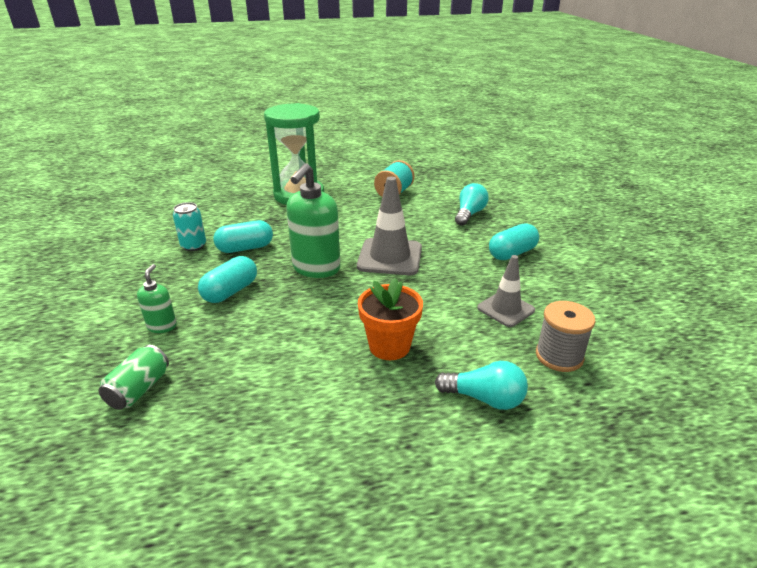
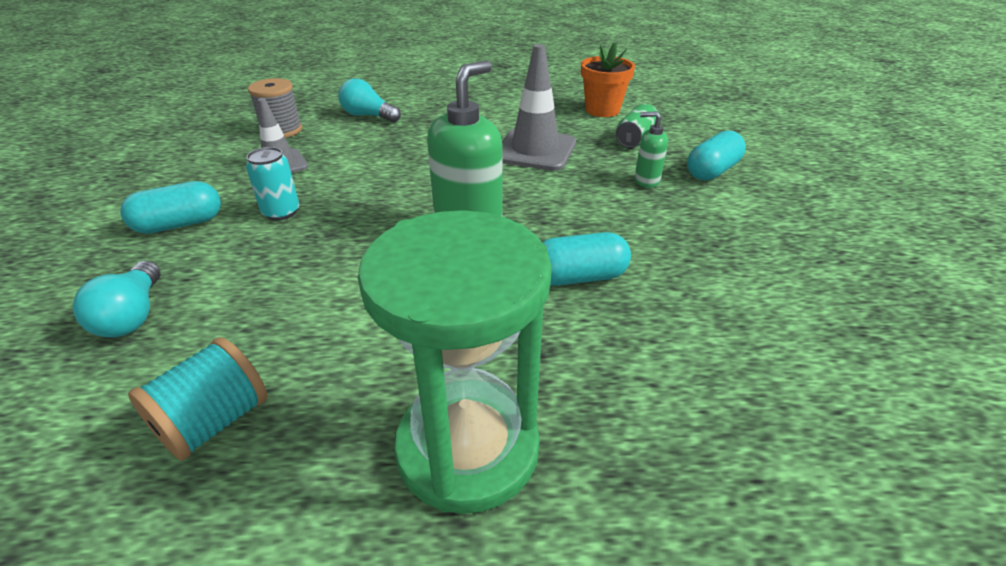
camera: 170 degrees left, 5 degrees up
green soap dispenser [137,264,177,333] -> green soap dispenser turned 90 degrees clockwise [635,111,668,188]
turquoise can [173,202,206,251] -> turquoise can moved to [246,147,299,221]
turquoise capsule [198,256,257,303] -> turquoise capsule moved to [687,130,746,181]
grey traffic cone [357,177,422,275] -> grey traffic cone moved to [502,44,576,171]
orange flower pot [358,278,423,360] -> orange flower pot moved to [581,43,635,117]
turquoise light bulb [455,183,489,226] -> turquoise light bulb turned 45 degrees counterclockwise [73,261,160,338]

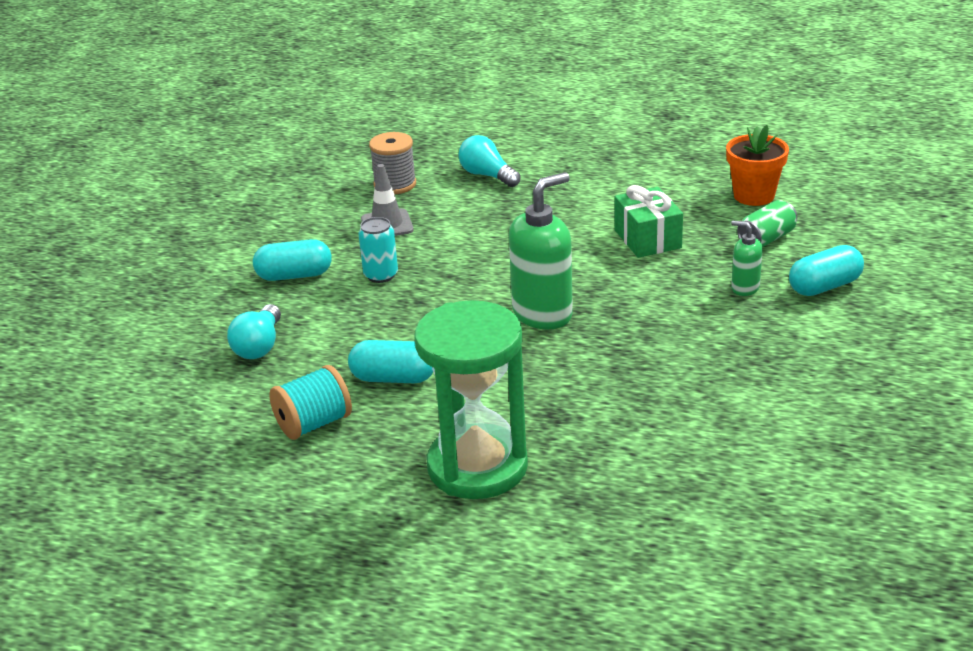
camera: 20 degrees right, 5 degrees down
grey traffic cone [502,44,576,171] -> green gift [614,185,683,258]
turquoise capsule [542,232,631,286] -> turquoise capsule moved to [348,340,433,383]

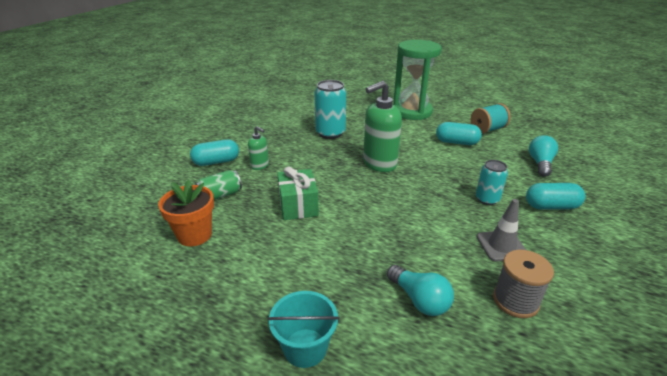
camera: 175 degrees left, 0 degrees up
none -> turquoise bucket [268,291,339,368]
none -> turquoise can [315,80,346,139]

